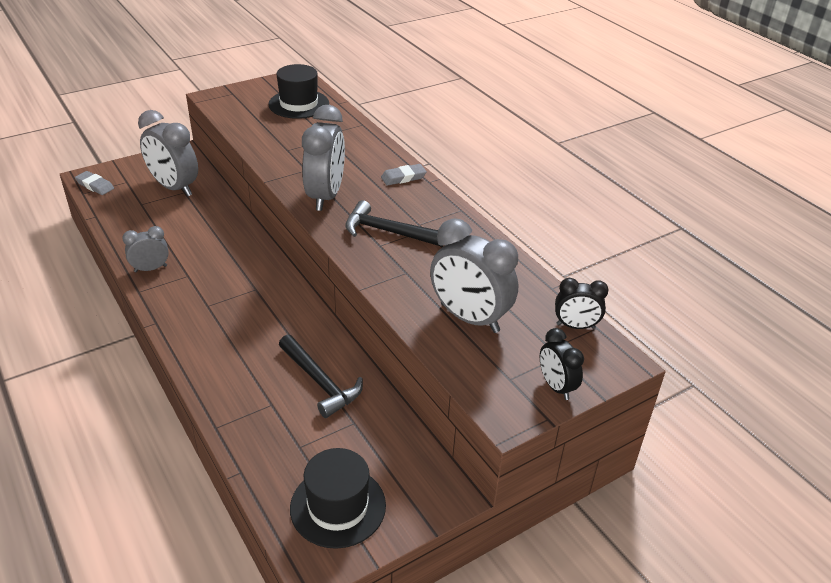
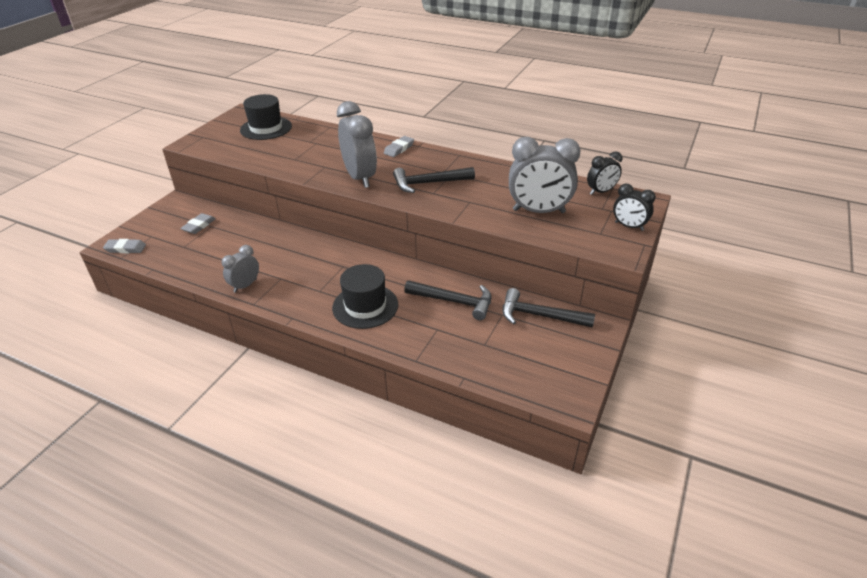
camera: 30 degrees left, 0 degrees up
grey clock [138,110,198,197] -> grey eraser [180,213,216,234]
black hat [290,448,386,549] -> black hat moved to [332,264,398,329]
none -> black hammer [503,288,595,328]

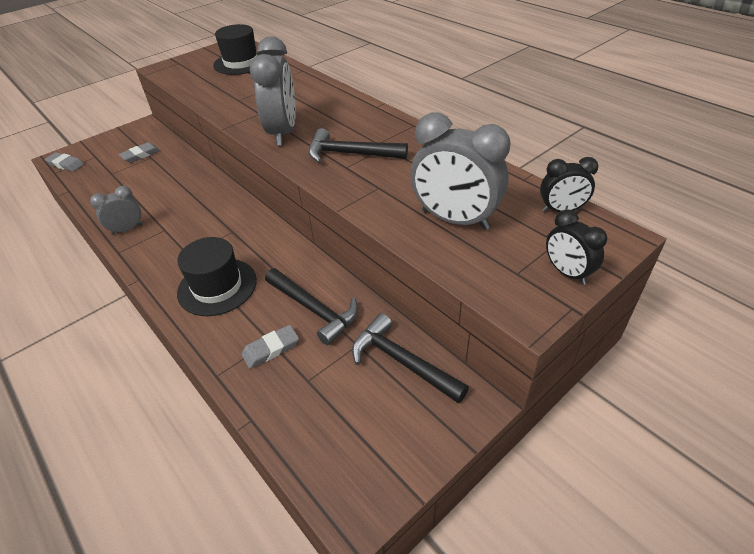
camera: 25 degrees right, 5 degrees up
grey eraser [384,136,414,157] -> grey eraser moved to [241,325,299,369]

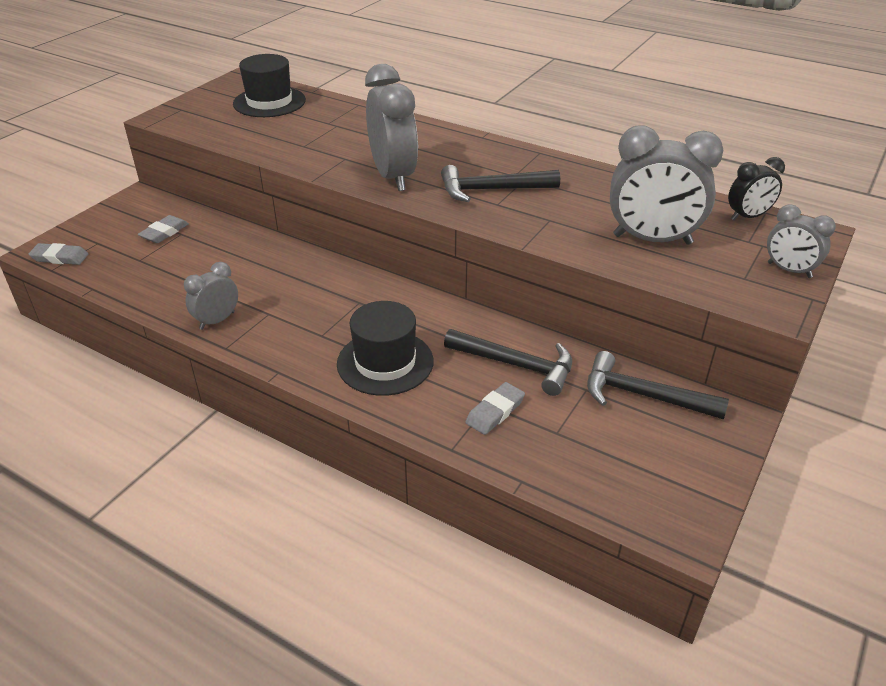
camera: 20 degrees left, 5 degrees down
black clock [546,209,607,285] -> grey clock [767,204,836,278]

